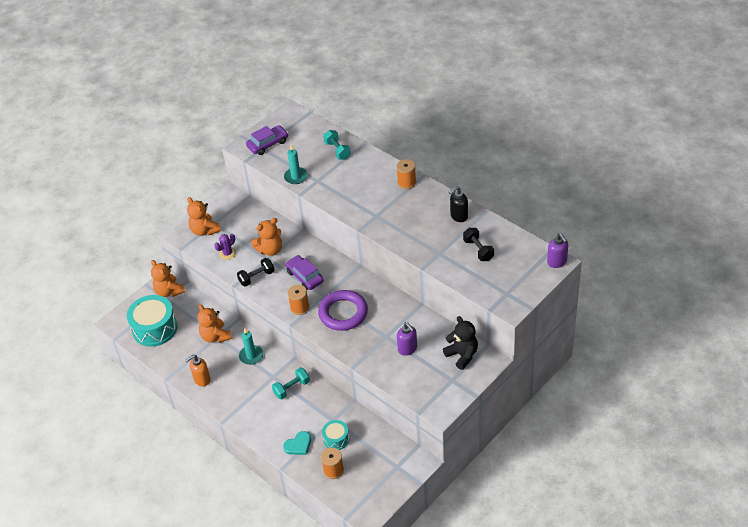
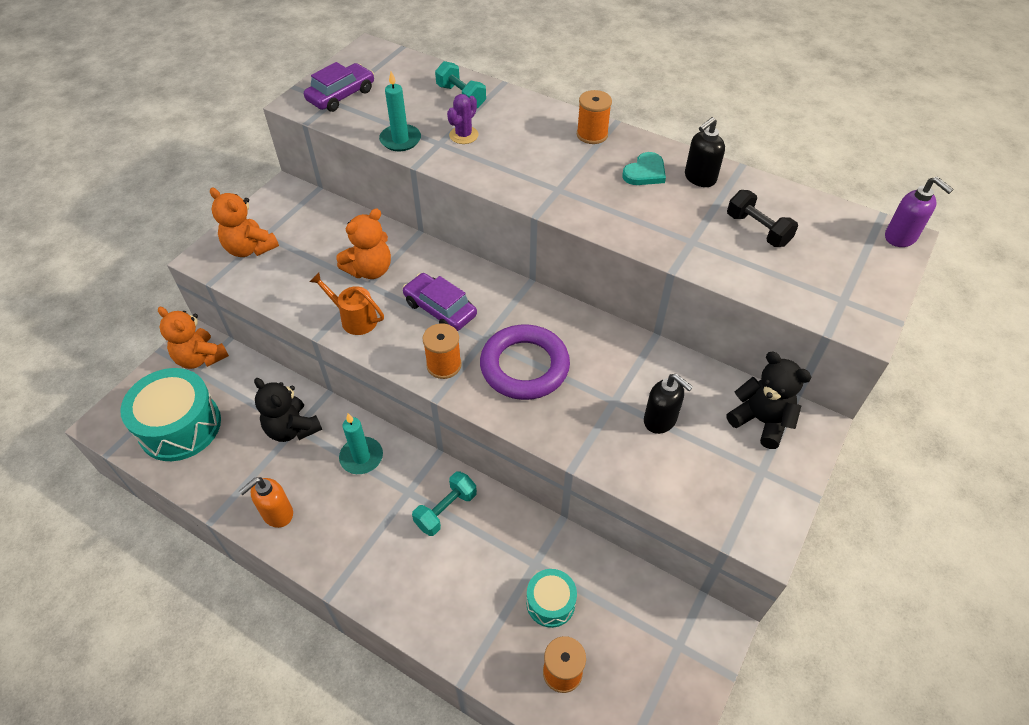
camera: 15 degrees left, 5 degrees up
orange teddy bear [198,304,232,343] -> black teddy bear [254,378,322,442]
purple cactus [214,234,236,260] -> purple cactus moved to [447,94,479,144]
black dumbbell [237,258,275,287] -> orange watering can [310,272,384,335]
turquoise heart [283,431,311,455] -> turquoise heart moved to [622,152,666,185]
purple soap dispenser [397,322,417,356] -> black soap dispenser [644,374,693,434]

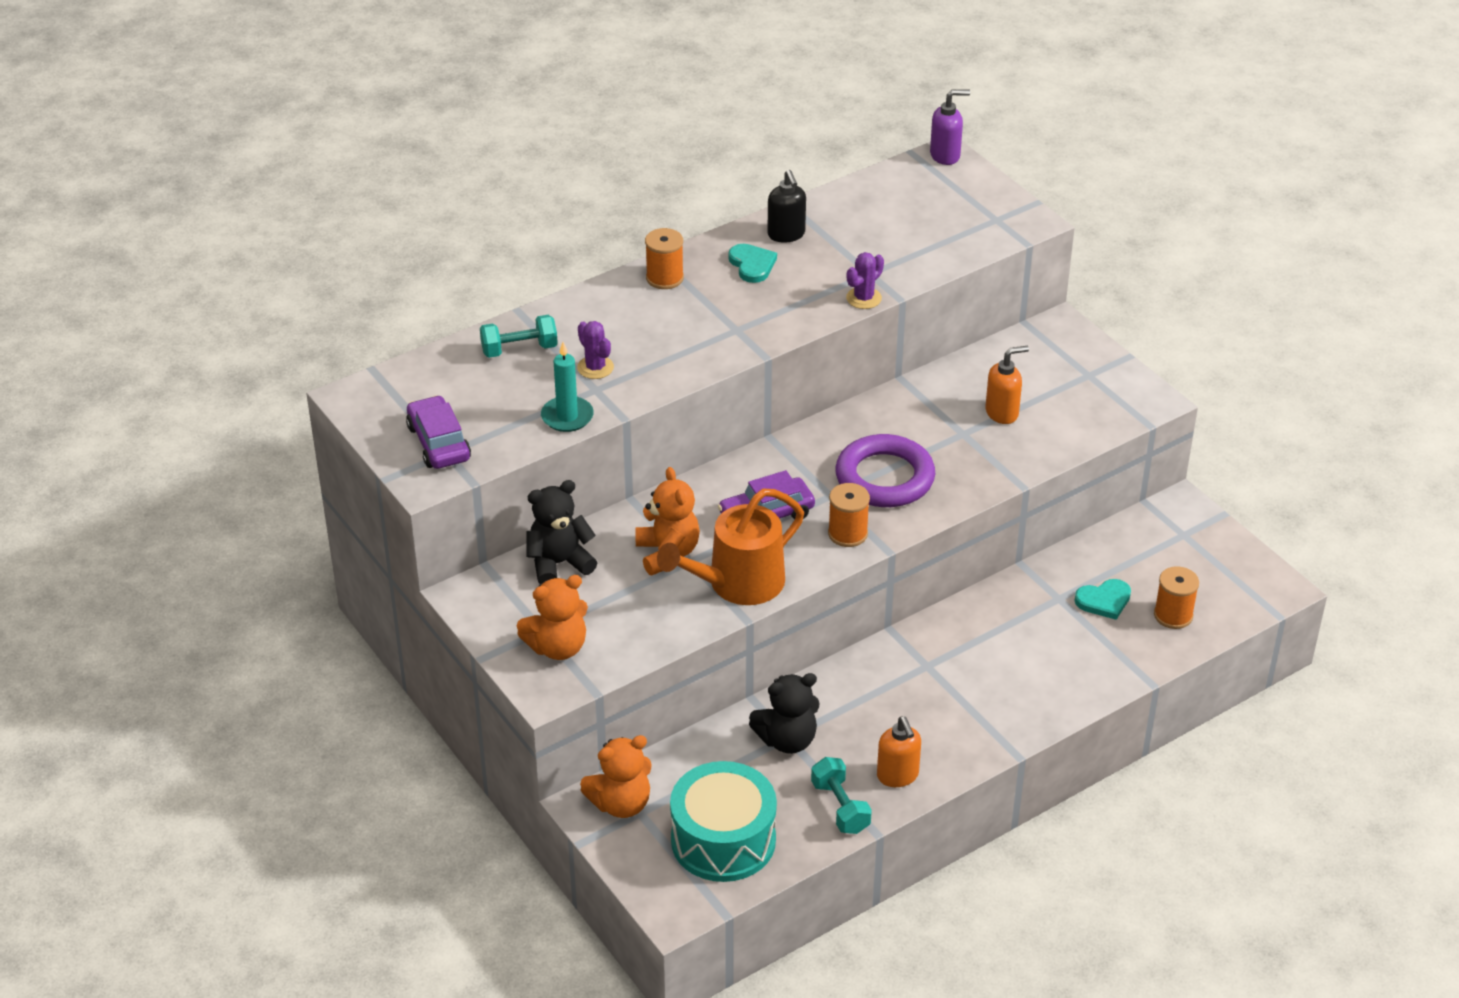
camera: 65 degrees left, 10 degrees down
orange watering can [310,272,384,335] -> orange watering can [657,489,804,605], size x1.71
turquoise candle [339,413,383,474] -> none
turquoise dumbbell [412,471,477,536] -> turquoise dumbbell moved to [811,757,872,834]
turquoise drum [526,569,577,628] -> turquoise heart [1074,579,1131,620]
black soap dispenser [644,374,693,434] -> orange soap dispenser [985,346,1029,424]
black dumbbell [727,190,798,247] -> none
black teddy bear [727,352,812,449] -> black teddy bear moved to [527,480,597,584]
none -> purple cactus [846,252,884,309]

